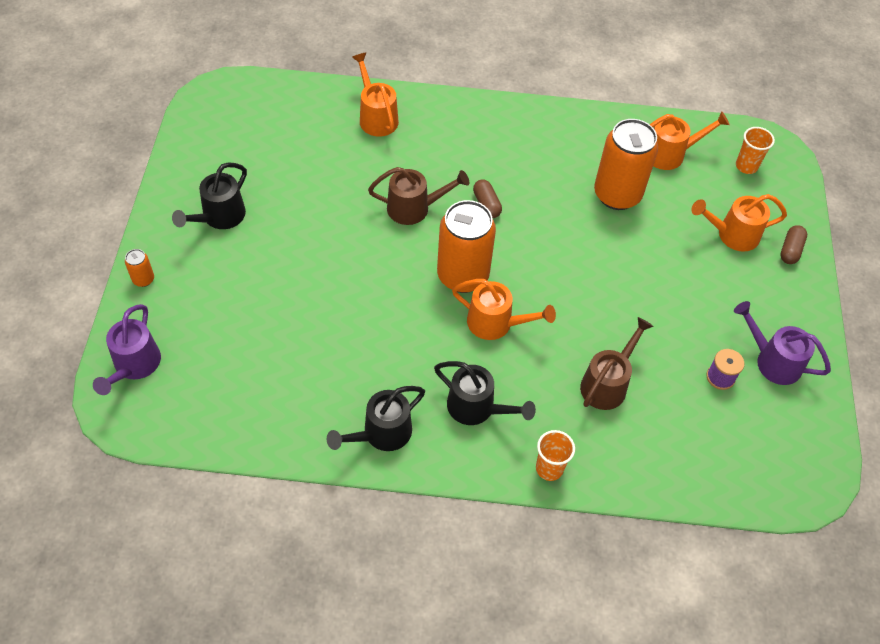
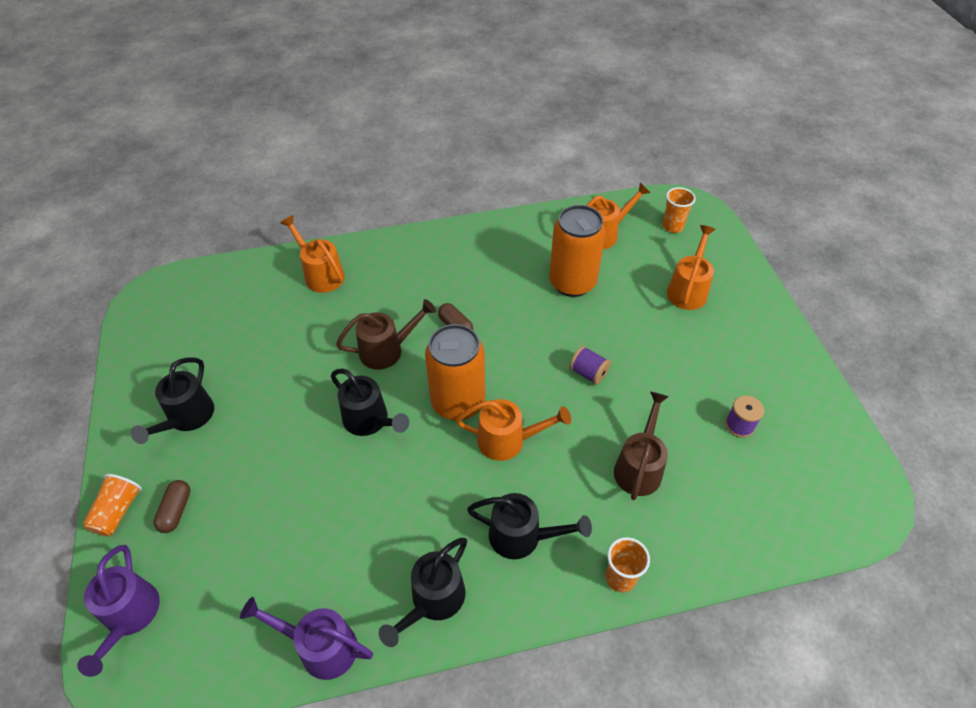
camera: 15 degrees left, 5 degrees down
orange can [125,249,154,287] -> orange cup [83,474,142,537]
orange watering can [691,194,787,252] -> orange watering can turned 135 degrees clockwise [667,225,716,310]
purple watering can [734,301,831,385] -> purple watering can moved to [240,597,373,680]
brown capsule [780,225,807,264] -> brown capsule moved to [154,480,190,533]
none -> black watering can [331,369,409,436]
none -> purple spool [569,346,611,385]

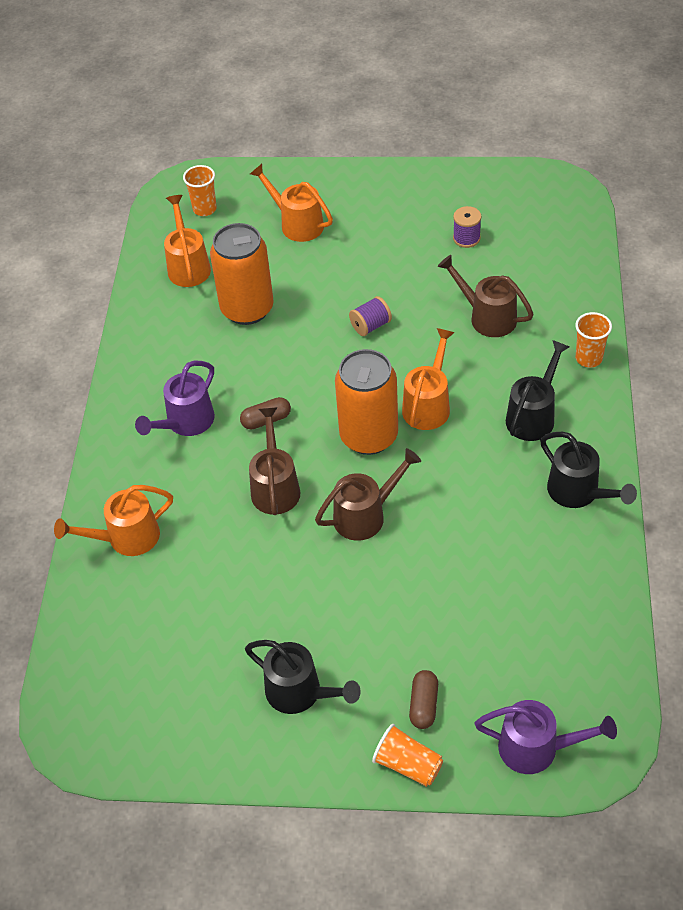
camera: 70 degrees left, 0 degrees up
brown capsule [154,480,190,533] -> brown capsule turned 75 degrees clockwise [409,670,438,729]
purple watering can [240,597,373,680] -> purple watering can moved to [135,361,215,436]
black watering can [331,369,409,436] -> brown watering can [315,448,421,541]

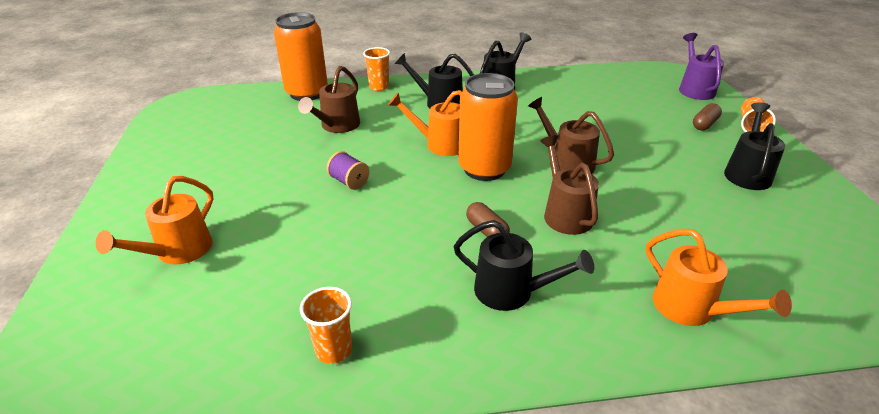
camera: 105 degrees left, 15 degrees down
purple watering can [135,361,215,436] -> black watering can [454,220,594,311]
orange watering can [164,195,211,287] -> none
orange cup [183,165,217,216] -> orange cup moved to [300,287,352,364]
orange can [210,223,274,325] -> orange can moved to [274,12,328,101]
brown watering can [249,407,300,515] -> brown watering can turned 90 degrees clockwise [540,135,599,235]
brown capsule [409,670,438,729] -> brown capsule turned 45 degrees counterclockwise [693,103,722,131]
purple spool [453,206,481,248] -> none

